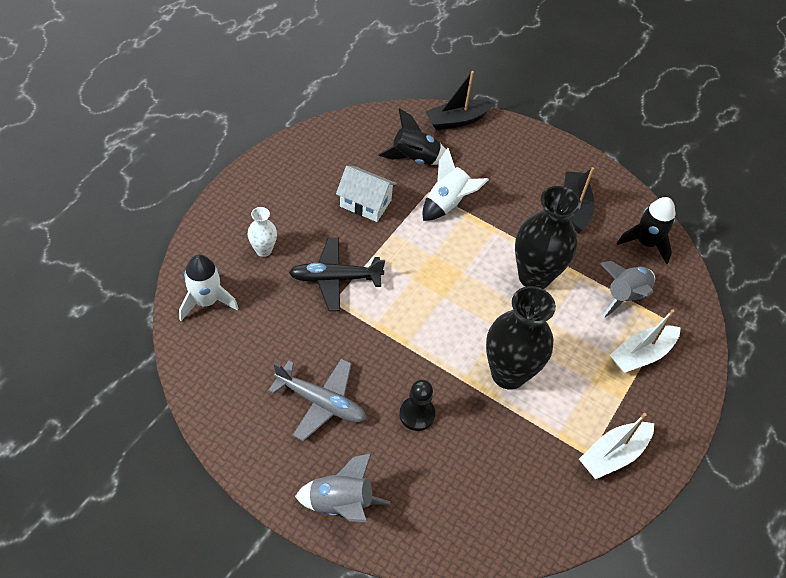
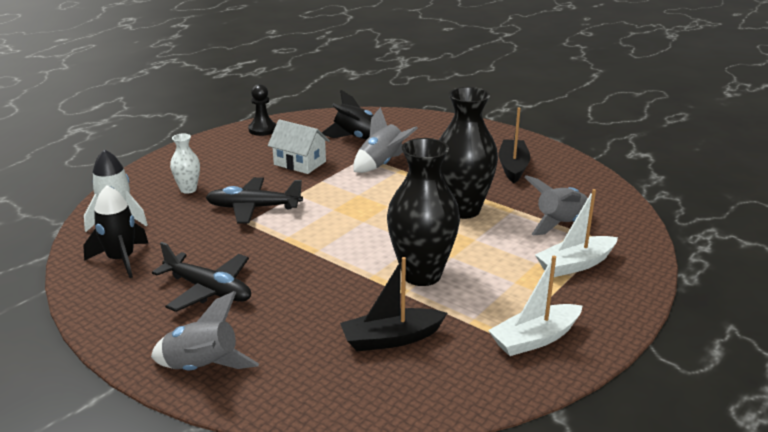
camera: 10 degrees right, 25 degrees down
grey plane [268,359,366,441] -> black plane [152,242,251,312]
black pawn [399,380,435,431] -> black pawn moved to [248,84,276,136]
white rocket [423,148,489,221] -> grey rocket [354,107,418,173]
black boat [425,71,494,130] -> black boat moved to [340,257,447,351]
black rocket [617,197,676,265] -> black rocket moved to [83,185,149,278]

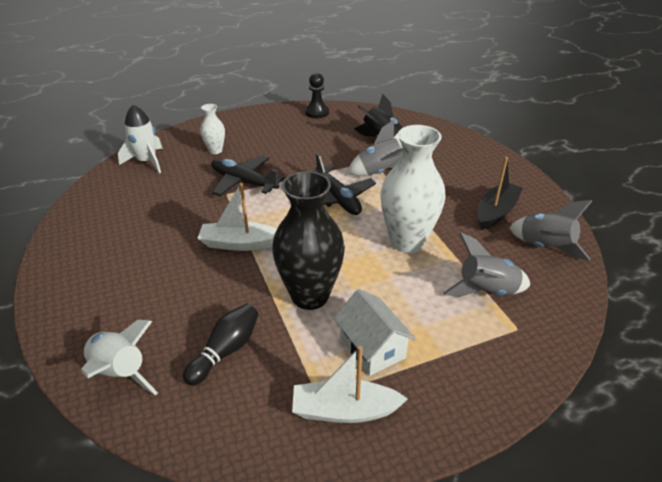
camera: 30 degrees right, 10 degrees up
black rocket [83,185,149,278] -> none
grey rocket [151,291,259,370] -> grey rocket moved to [509,200,592,260]
black plane [152,242,251,312] -> black plane moved to [313,153,376,215]
white house [268,119,330,174] -> white house moved to [334,289,416,376]
black boat [340,257,447,351] -> black bowling pin [183,304,259,386]
black vase [439,87,498,219] -> white vase [381,125,446,253]
white boat [535,189,618,277] -> white boat moved to [198,183,277,251]
none -> white rocket [81,320,158,395]

